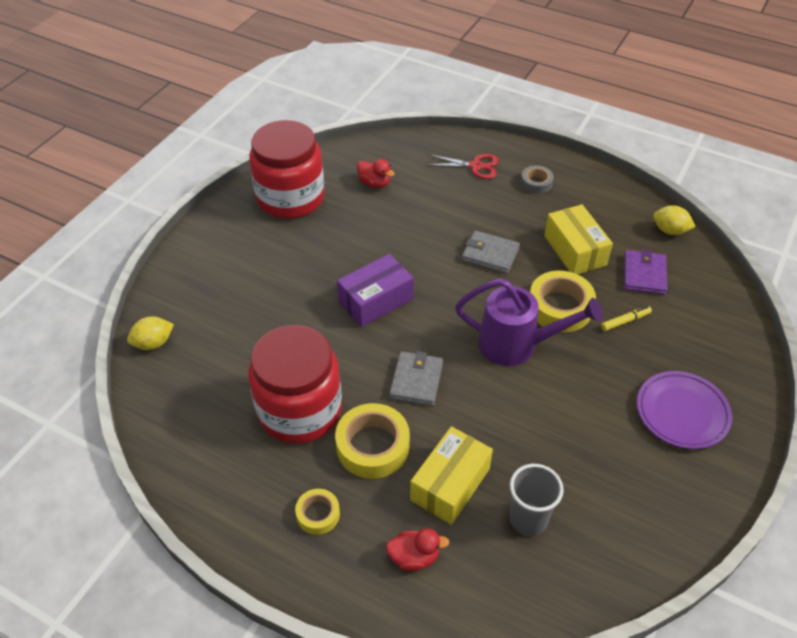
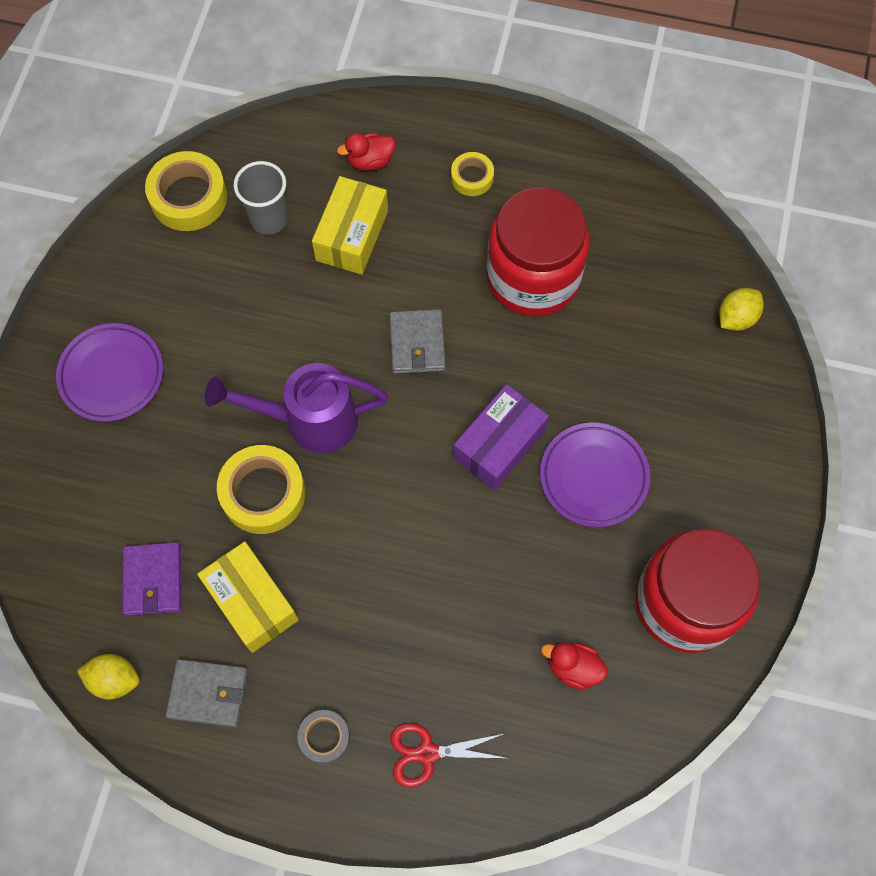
camera: 165 degrees right, 20 degrees up
yellow tape [335,403,410,479] -> yellow tape moved to [145,151,227,231]
grey wallet [462,231,520,274] -> grey wallet moved to [166,659,248,727]
yellow marker [601,306,652,331] -> none
none -> purple plate [540,422,650,527]

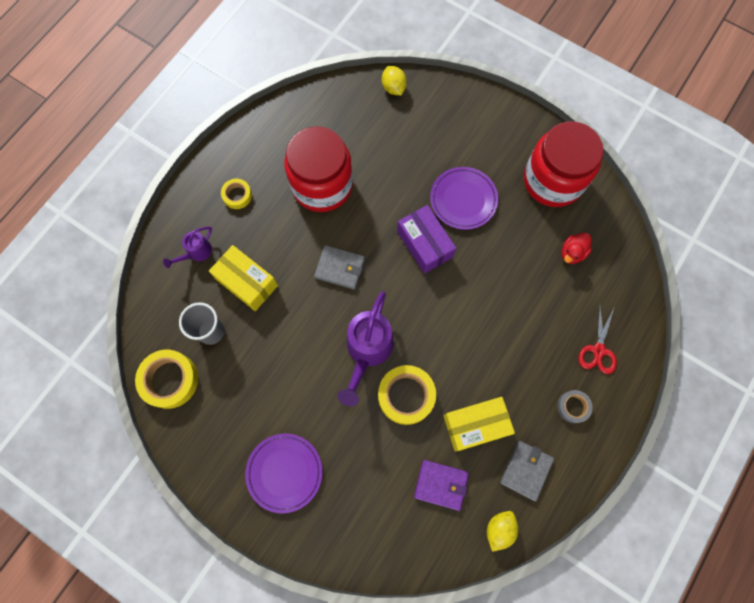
camera: 70 degrees left, 5 degrees up
red duck [337,133,395,171] -> purple watering can [163,227,212,268]

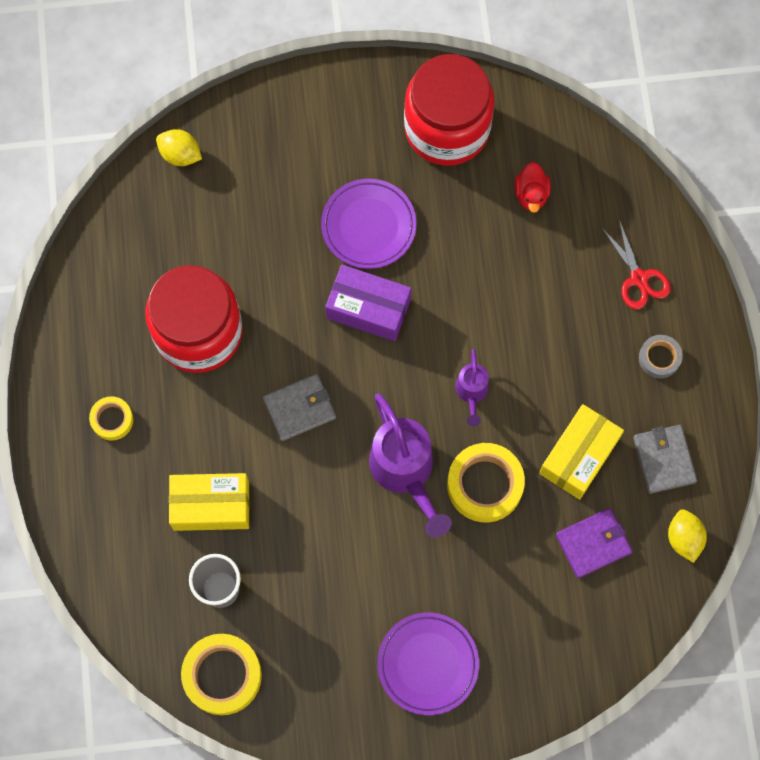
camera: 40 degrees left, 0 degrees up
purple watering can [163,227,212,268] -> purple watering can moved to [455,349,489,426]

